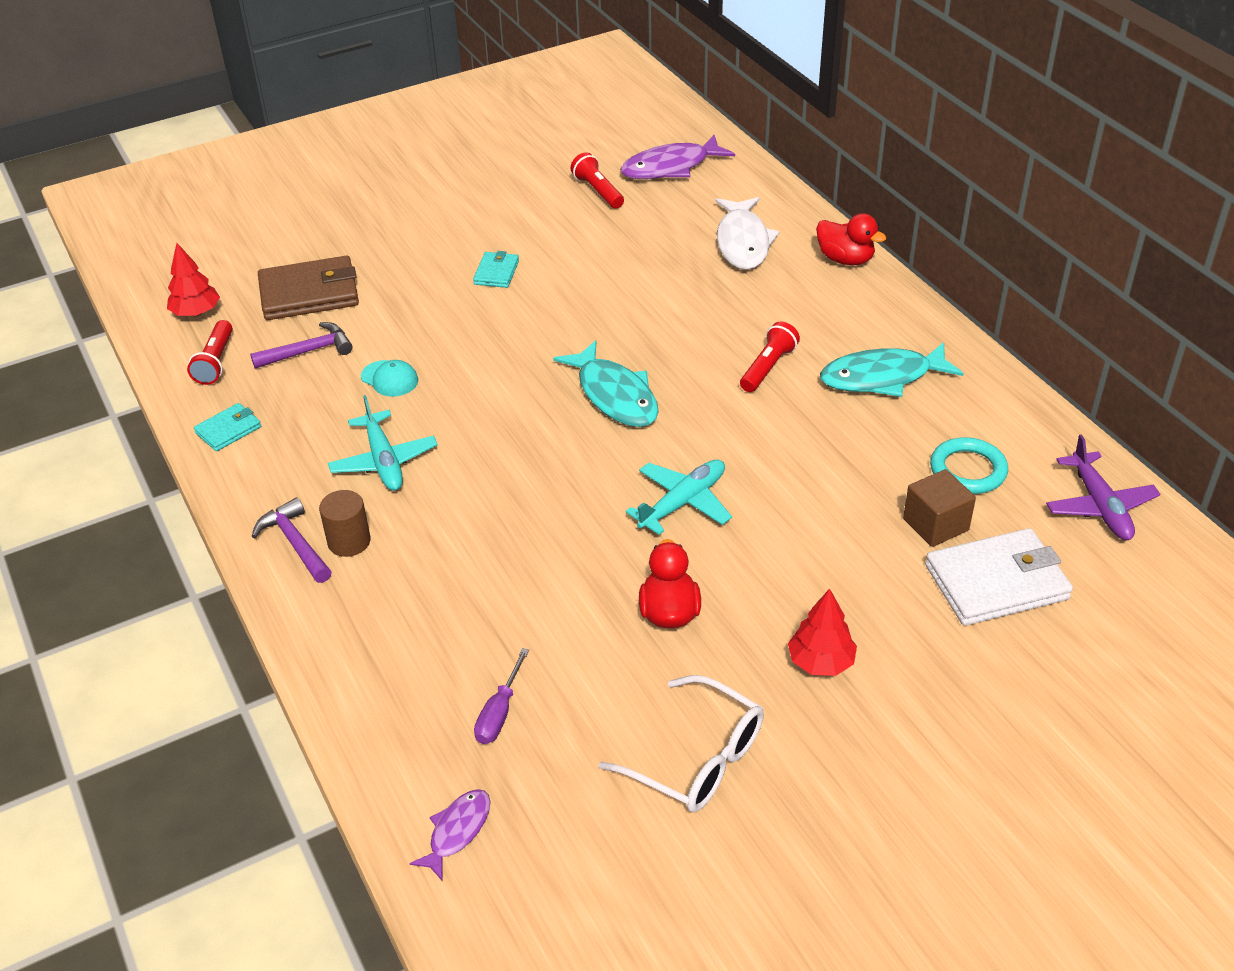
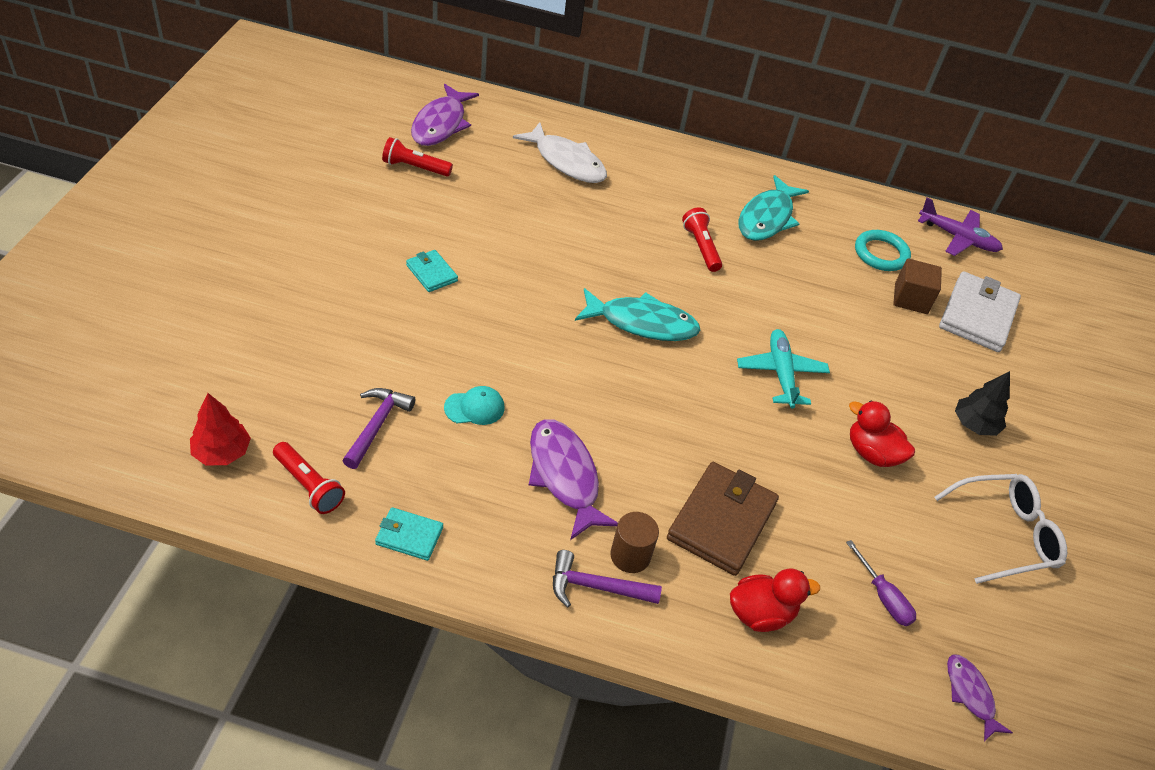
camera: 55 degrees left, 5 degrees up
turquoise wallet [194,403,261,451] -> turquoise wallet turned 75 degrees counterclockwise [375,507,443,561]
brown wallet [258,256,359,320] -> brown wallet moved to [667,462,779,576]
turquoise plane [328,395,438,491] -> purple fish [529,419,618,540]
red tree [788,588,857,676] -> black tree [955,371,1010,436]
red duck [816,213,887,265] -> red duck moved to [730,568,820,632]

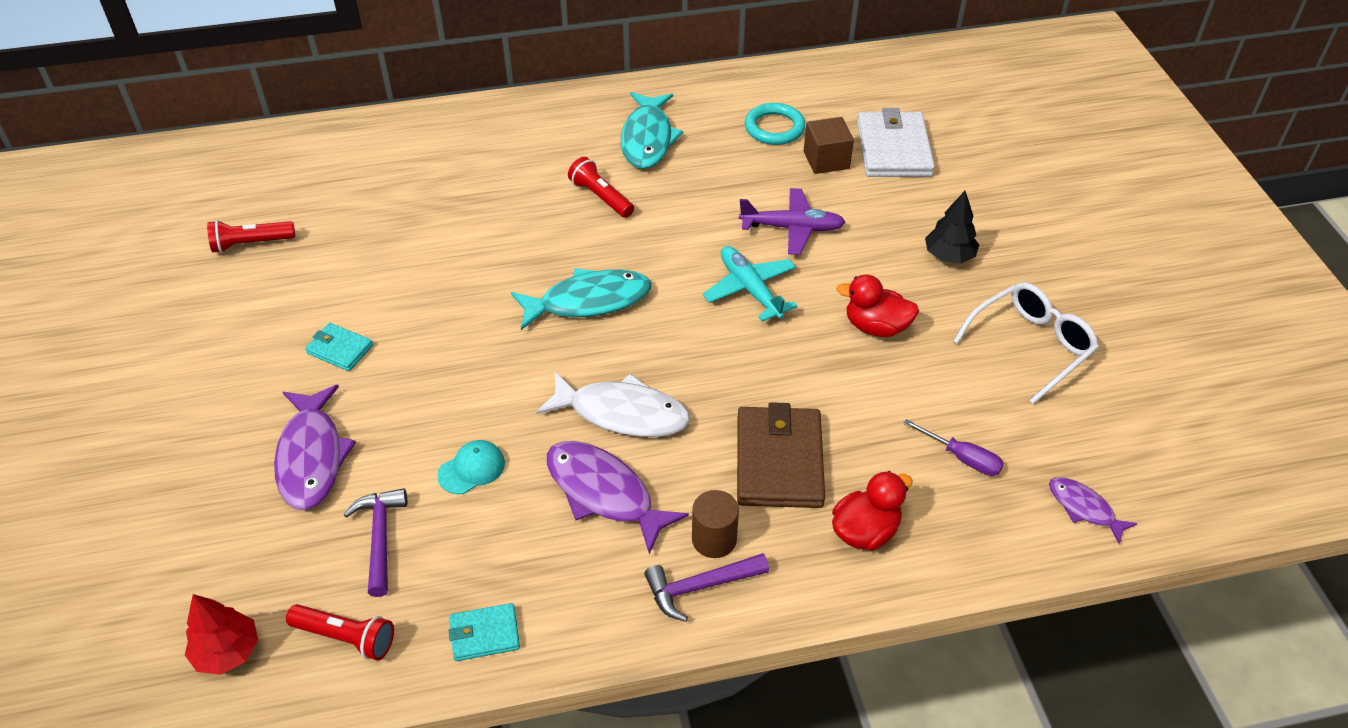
camera: 20 degrees left, 0 degrees up
purple fish [411,84,479,146] -> purple fish moved to [274,385,356,510]
white fish [513,122,607,183] -> white fish moved to [536,372,690,437]
purple plane [918,198,1003,256] -> purple plane moved to [739,188,845,255]

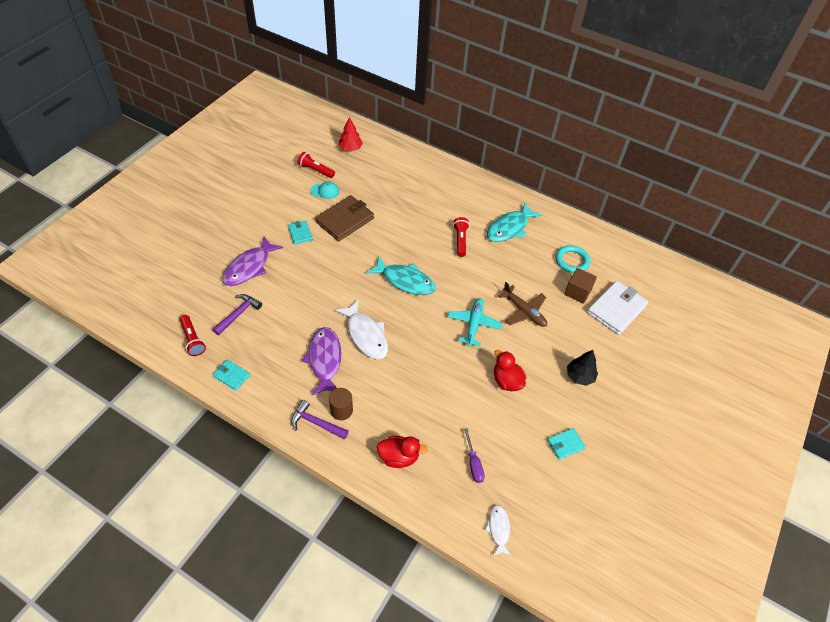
camera: 40 degrees right, 5 degrees up
red tree [185,594,258,675] -> red tree moved to [339,117,363,151]
turquoise cap [437,440,505,494] -> turquoise cap moved to [311,181,339,199]
brown wallet [737,402,825,508] -> brown wallet moved to [315,195,374,241]
purple plane [739,188,845,255] -> brown plane [498,282,547,327]
white glasses [953,282,1099,404] -> turquoise wallet [547,428,586,460]
purple fish [1049,477,1138,544] -> white fish [485,505,512,556]

